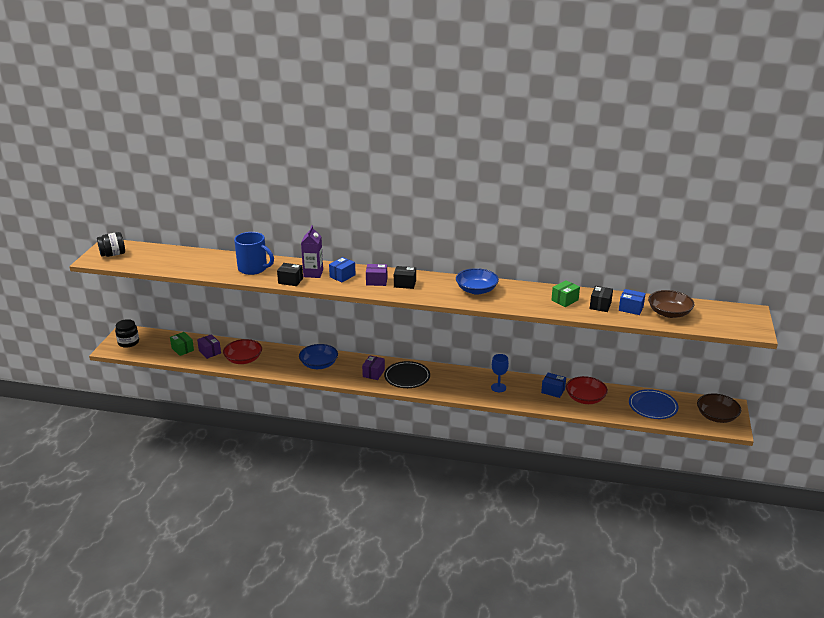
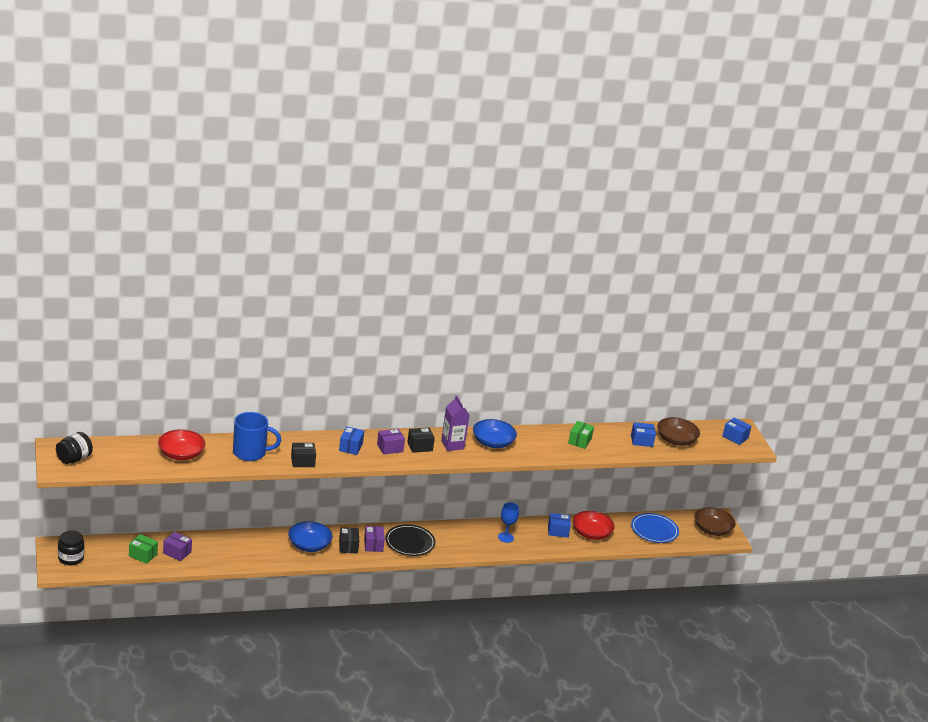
camera: 30 degrees left, 0 degrees up
red bowl [223,339,262,364] -> red bowl moved to [158,429,205,460]
purple carton [301,225,323,278] -> purple carton moved to [441,395,469,451]
black box [590,286,613,312] -> black box moved to [339,527,359,553]
none -> blue box [722,417,752,445]

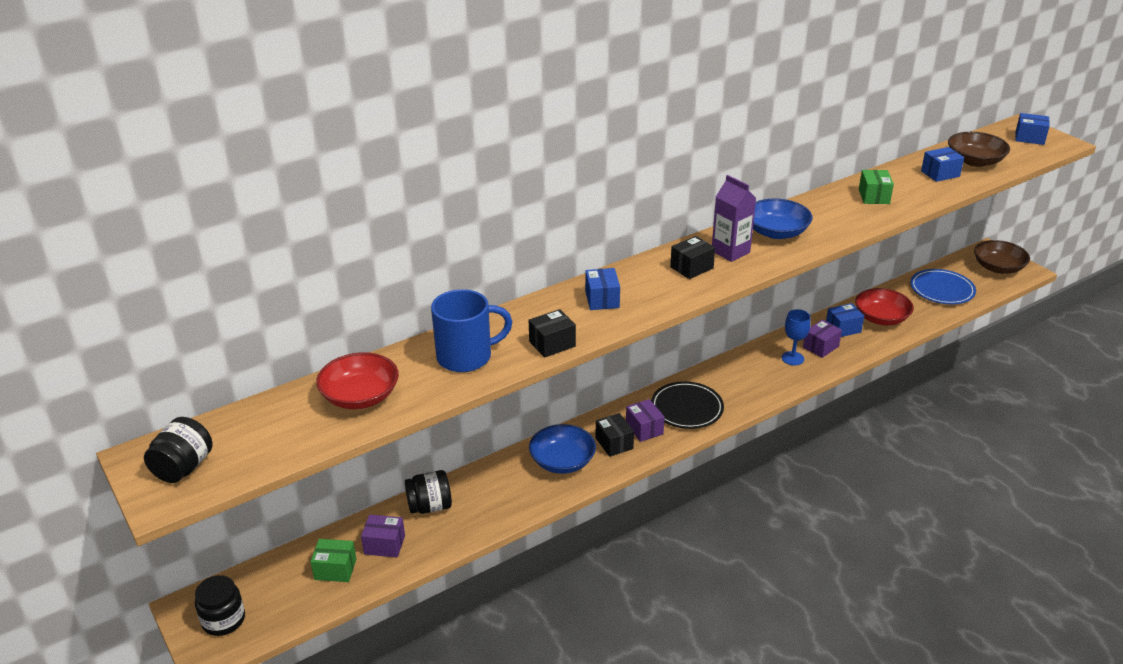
camera: 15 degrees left, 5 degrees up
purple box [377,429,405,455] -> purple box moved to [803,320,842,358]
none -> black jar [405,470,452,514]

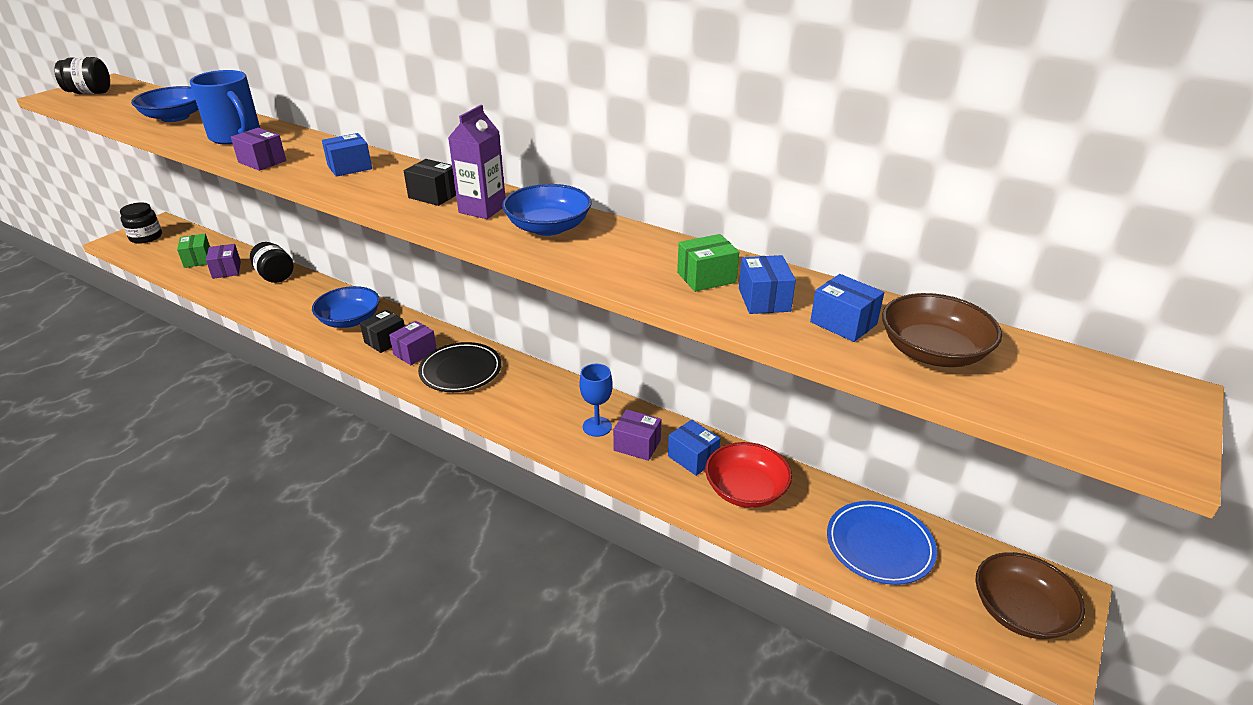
camera: 65 degrees right, 0 degrees up
red bowl [316,352,399,409] -> blue bowl [131,86,199,122]
black box [529,309,576,358] -> purple box [231,128,286,171]
blue box [1015,113,1050,145] -> blue box moved to [739,255,796,314]

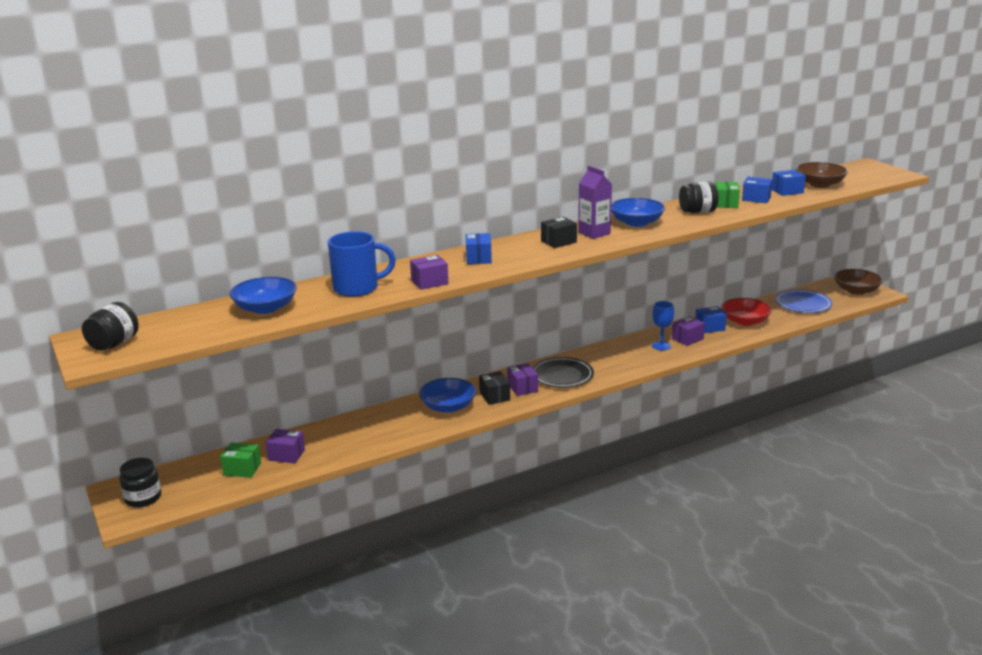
camera: 60 degrees left, 10 degrees down
black jar [250,242,294,283] -> black jar moved to [679,181,718,213]

